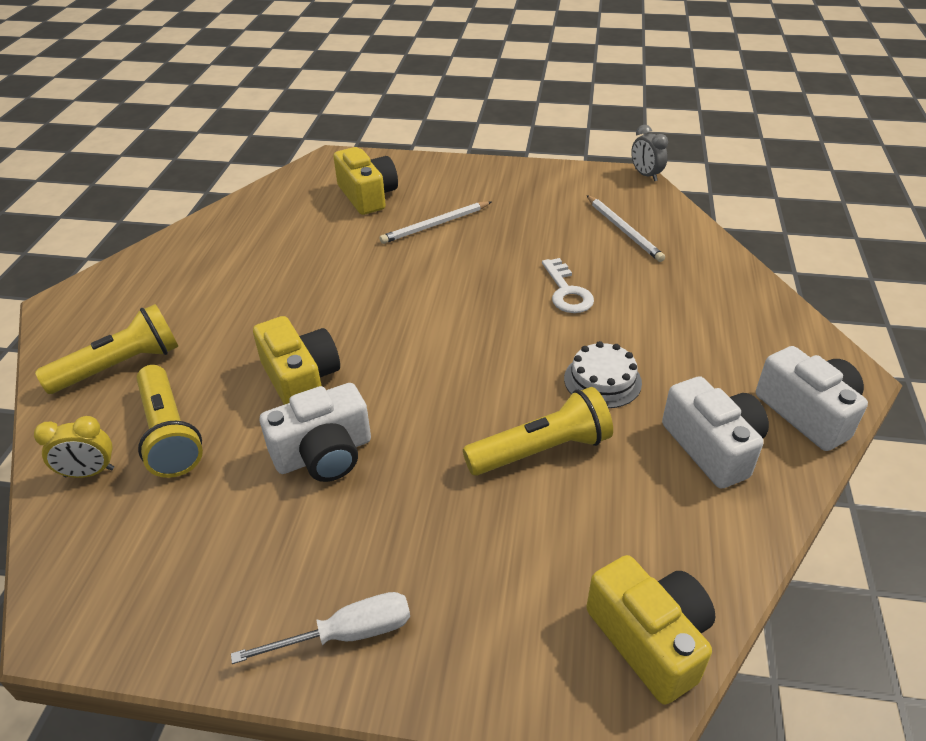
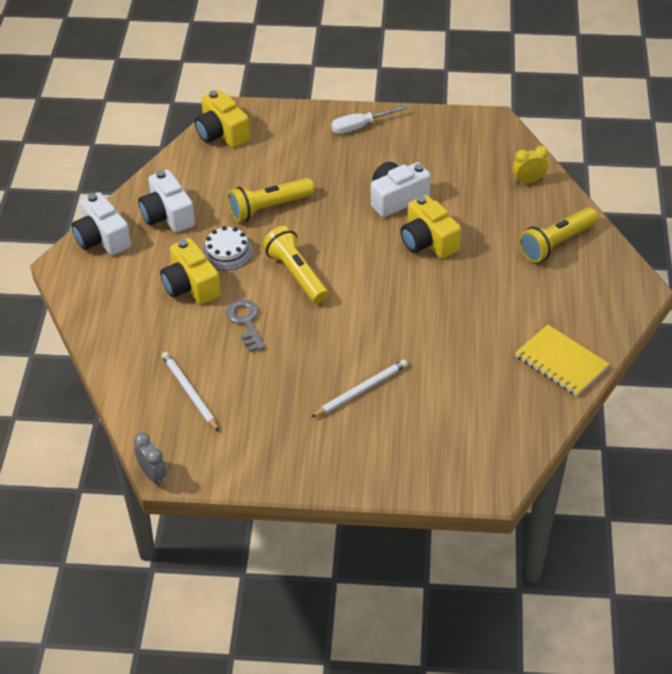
camera: 175 degrees right, 5 degrees up
yellow flashlight [137,365,203,478] -> yellow flashlight moved to [263,226,329,304]
yellow camera [333,147,398,215] -> yellow camera moved to [160,238,221,304]
white key [542,258,594,313] -> grey key [226,299,265,352]
none -> yellow notebook [515,324,609,396]

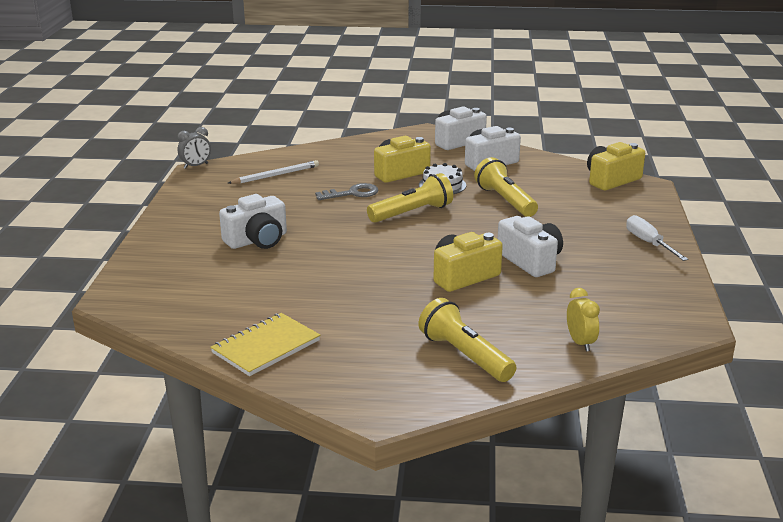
camera: 90 degrees right, 20 degrees down
white pencil [312,360,408,417] -> white camera [219,194,287,249]

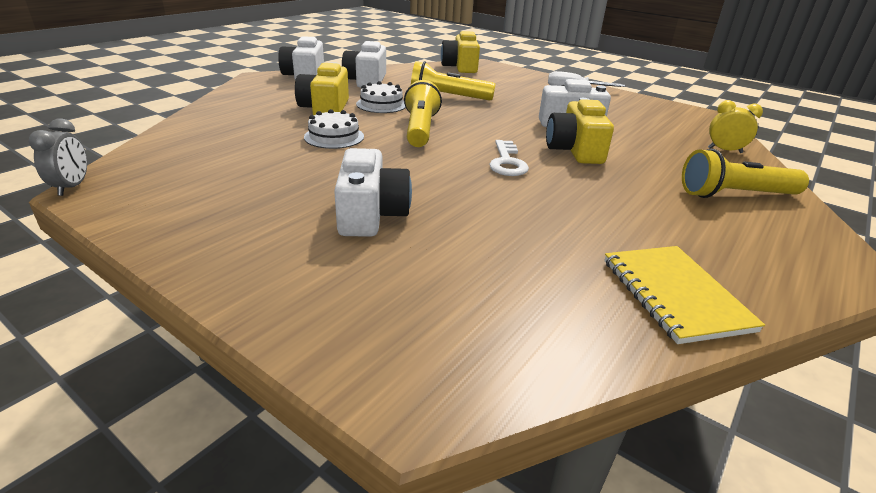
camera: 60 degrees left, 5 degrees up
white pencil [228,160,319,184] -> none
grey key [315,183,378,200] -> white cake [304,109,364,149]
none -> white key [489,140,529,176]

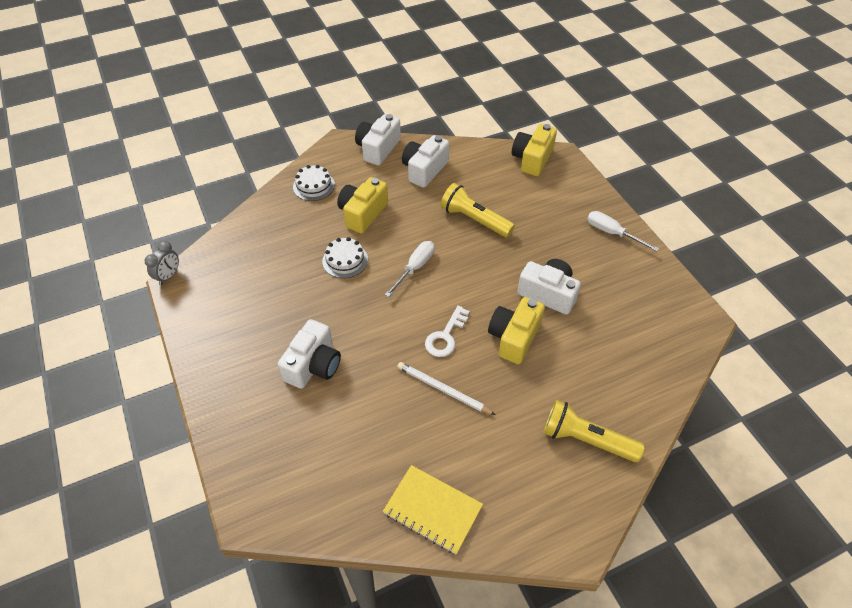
camera: 30 degrees right, 20 degrees up
white cake [356,81,406,113] -> white cake moved to [293,165,335,201]
yellow flashlight [404,80,442,147] -> white screwdriver [385,241,434,297]
yellow notebook [604,246,765,344] -> yellow notebook turned 75 degrees counterclockwise [383,465,483,554]
yellow clock [708,100,763,153] -> none
none -> white pencil [397,362,495,415]

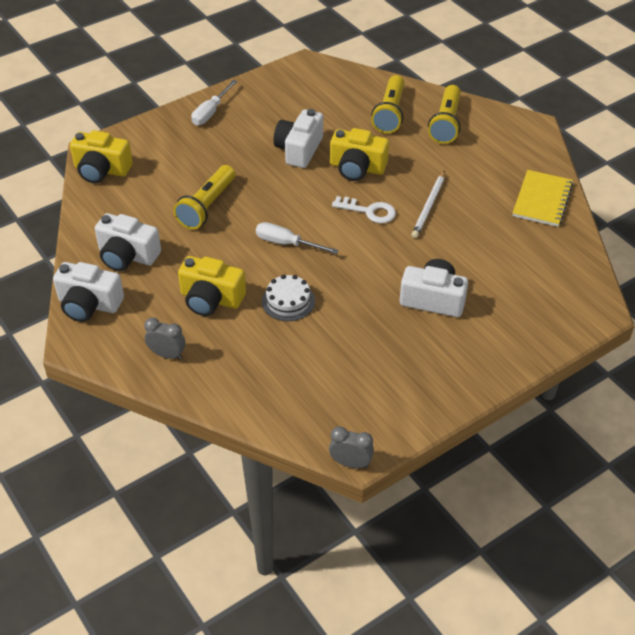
camera: 100 degrees left, 5 degrees down
white cake [293,165,335,201] -> grey clock [144,317,185,359]
none -> yellow flashlight [371,75,404,133]

